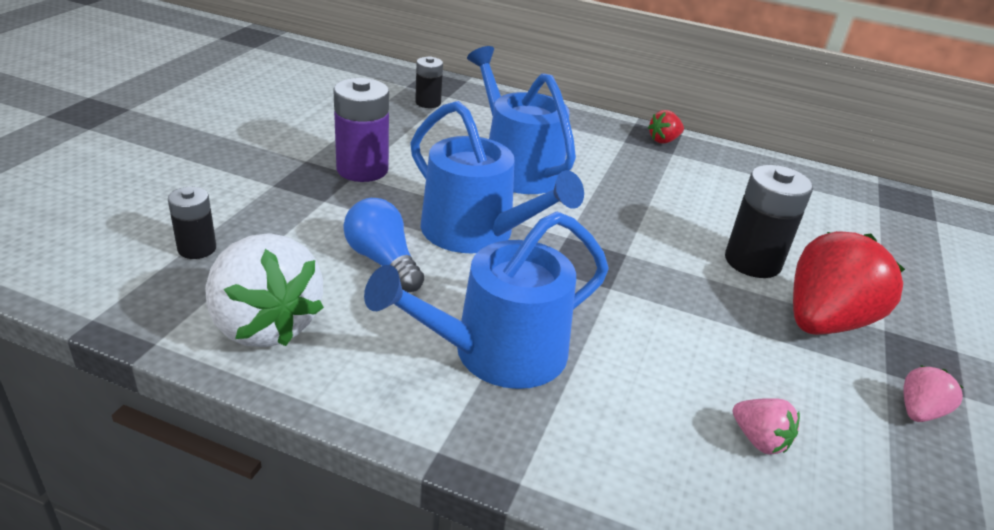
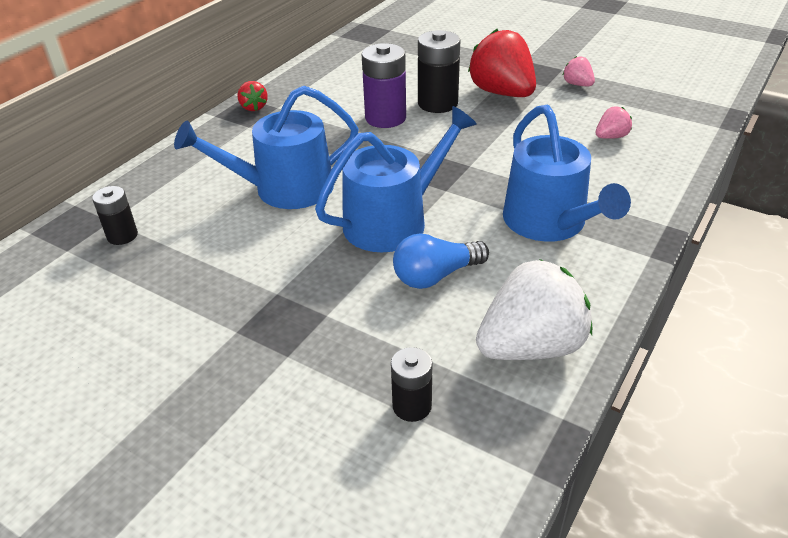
camera: 75 degrees left, 5 degrees up
purple battery [333,78,389,182] -> purple battery moved to [362,43,406,128]

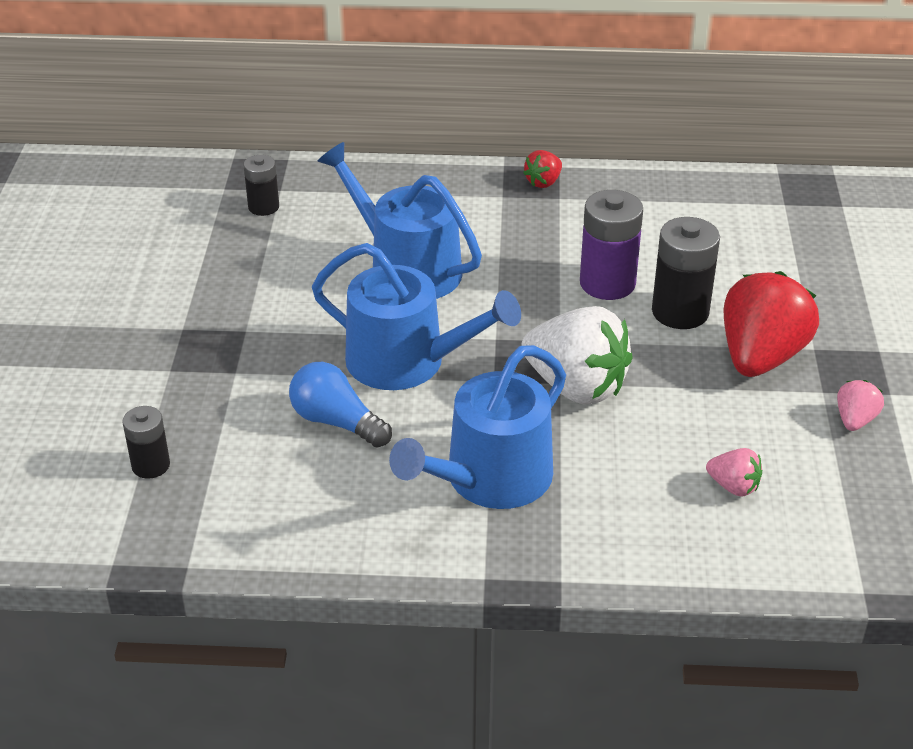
camera: 60 degrees right, 0 degrees up
white strawberry [476,259,592,360] -> white strawberry moved to [521,306,633,405]

